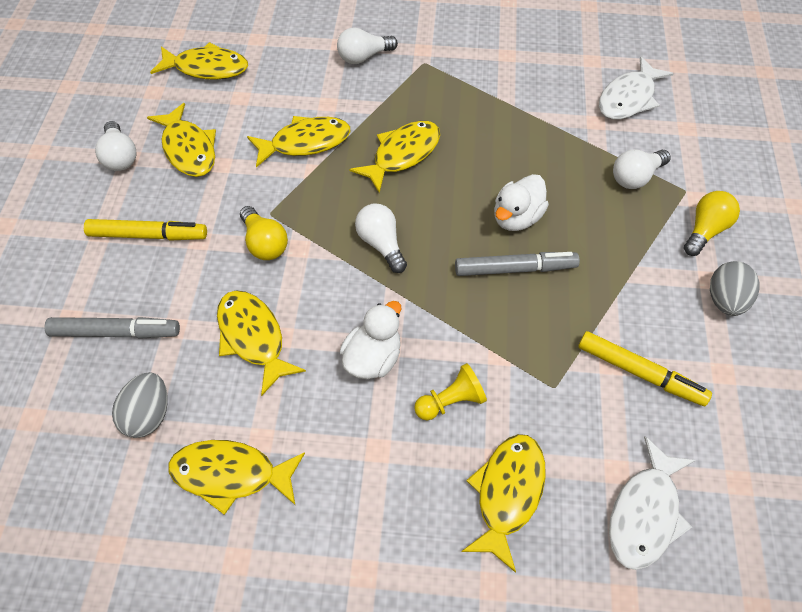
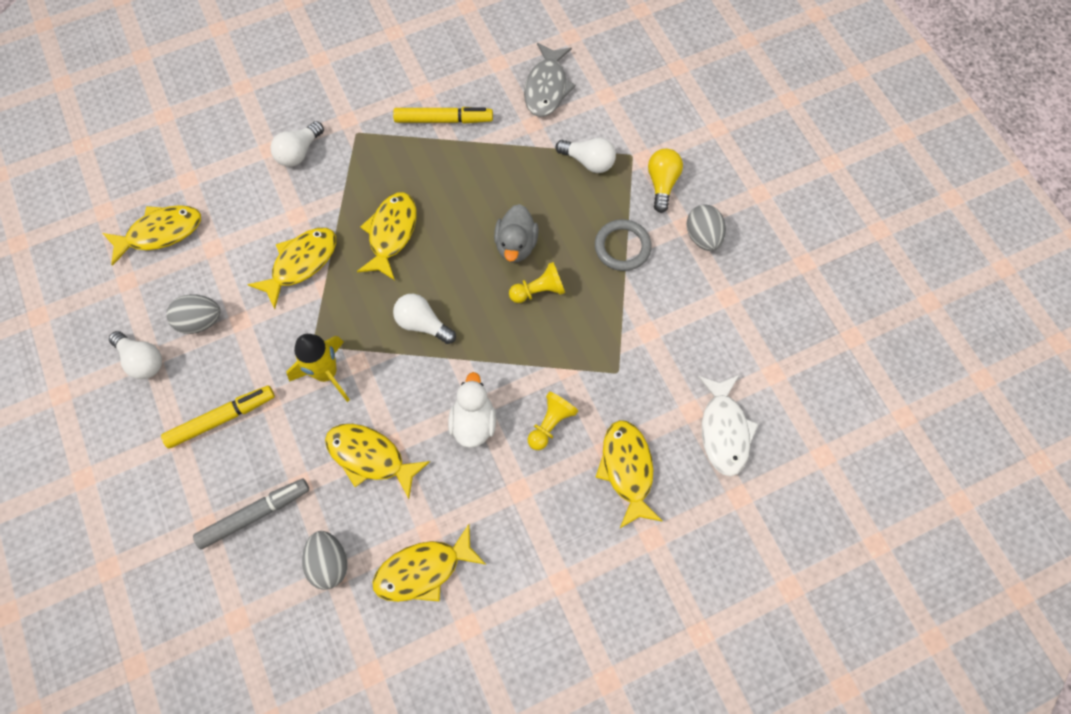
camera: 30 degrees left, 10 degrees up
yellow fish [147,103,216,177] -> grey egg [166,294,221,334]
yellow light bulb [240,206,288,260] -> yellow rocket [286,334,350,402]
grey marker [455,252,580,276] -> yellow pawn [509,262,565,303]
white duck [494,174,549,231] -> grey duck [494,204,539,263]
yellow marker [578,331,712,406] -> yellow marker moved to [393,107,493,124]
white fish [599,56,674,120] -> grey fish [524,43,576,117]
white light bulb [613,149,671,189] -> white light bulb turned 90 degrees counterclockwise [556,138,616,173]
none -> grey ring [595,219,652,271]

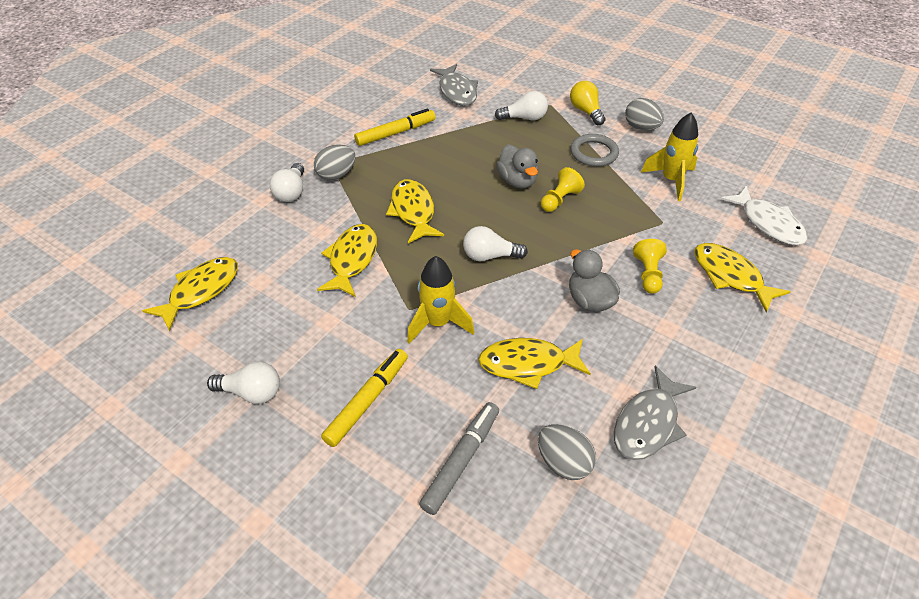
camera: 30 degrees left, 20 degrees down
grey egg [166,294,221,334] -> grey egg moved to [314,144,355,180]
yellow fish [372,524,486,602] -> grey fish [614,366,697,460]
white duck [448,372,496,448] -> grey duck [569,249,620,312]
none -> yellow rocket [641,113,698,201]

